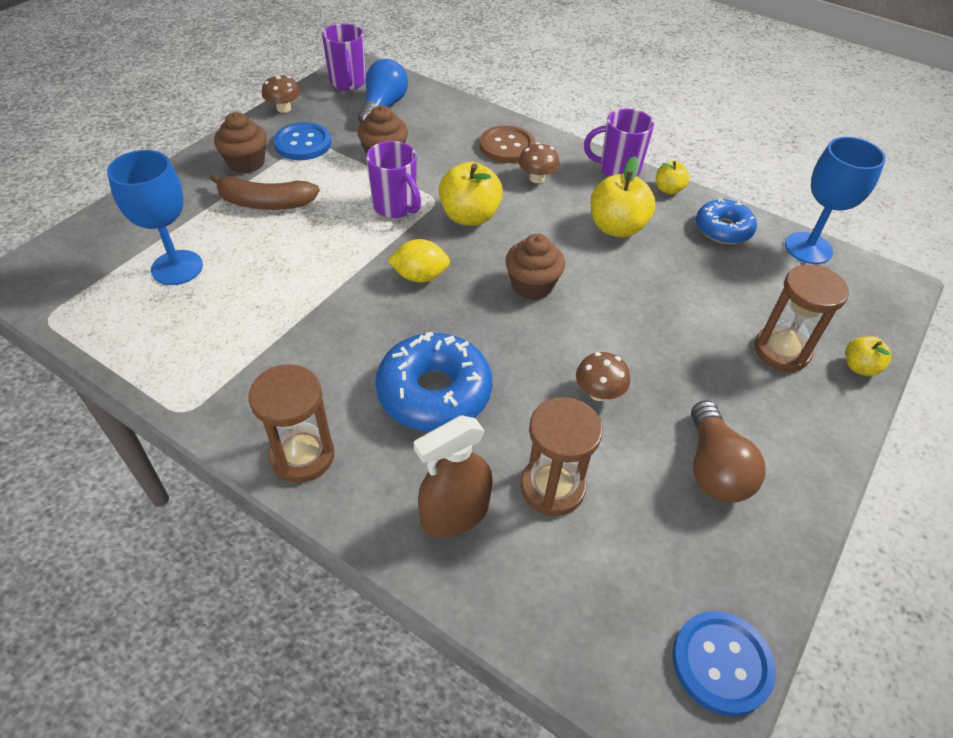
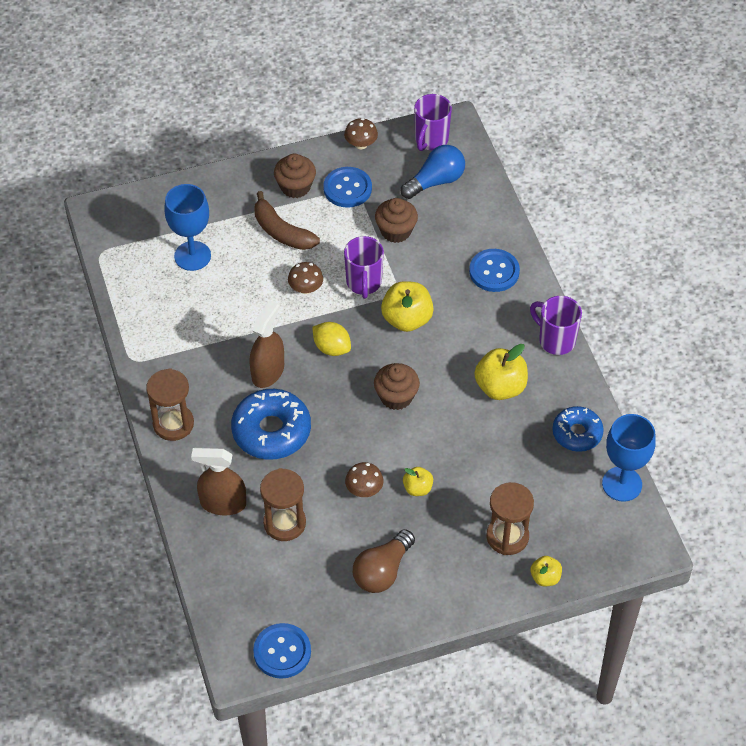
camera: 40 degrees right, 5 degrees up
brown button [480,125,536,163] -> blue button [469,249,520,292]
brown mushroom [518,142,560,183] -> brown mushroom moved to [288,262,323,294]
yellow apple [656,161,690,194] -> yellow apple moved to [403,467,433,496]
none -> brown spray bottle [249,300,284,388]

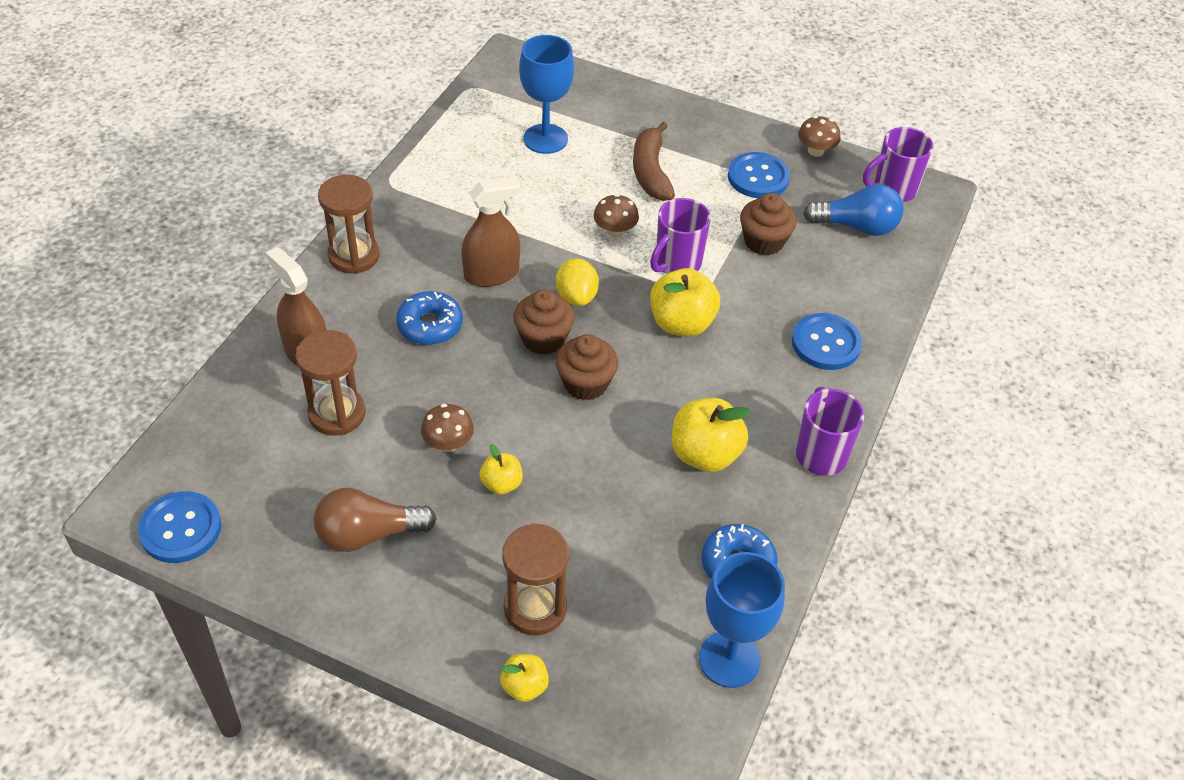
camera: 40 degrees right, 5 degrees down
blue donut [231,389,311,460] -> blue donut [396,291,463,345], size x0.64
brown cupcake [274,154,316,198] -> brown cupcake moved to [513,290,575,355]

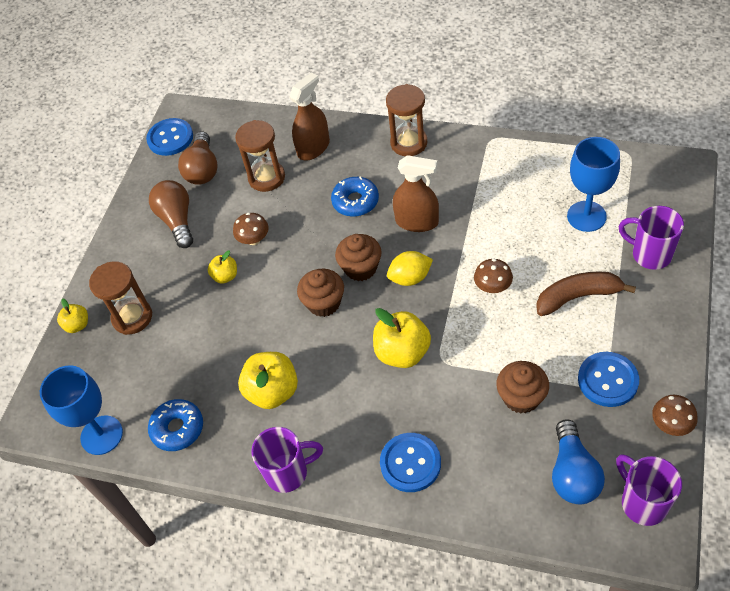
camera: 90 degrees right, 5 degrees up
brown spray bottle [461,176,521,287] -> brown spray bottle turned 45 degrees counterclockwise [393,155,439,232]
purple mug [650,198,711,274] -> purple mug moved to [619,206,684,270]
none -> brown light bulb [178,131,218,185]

